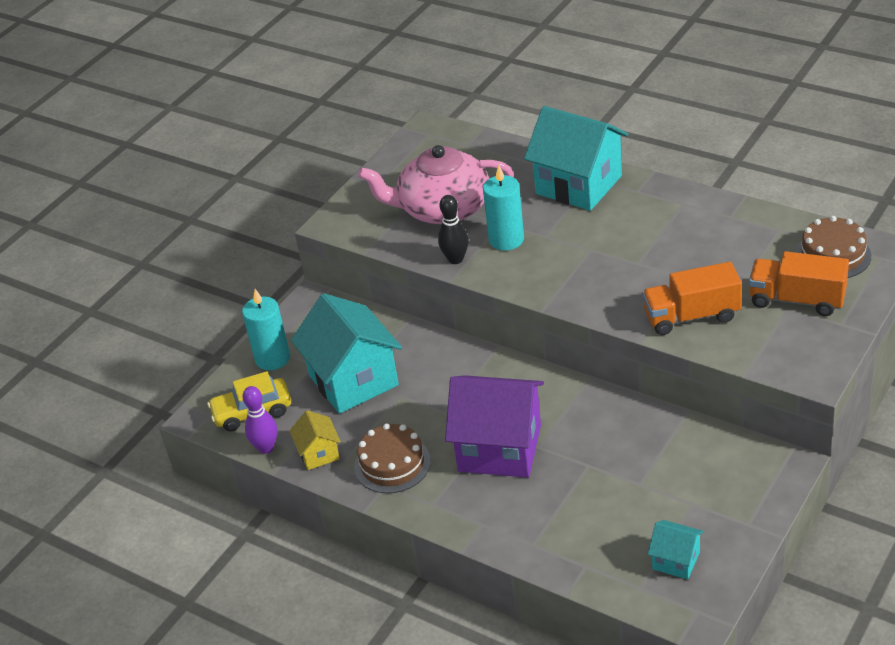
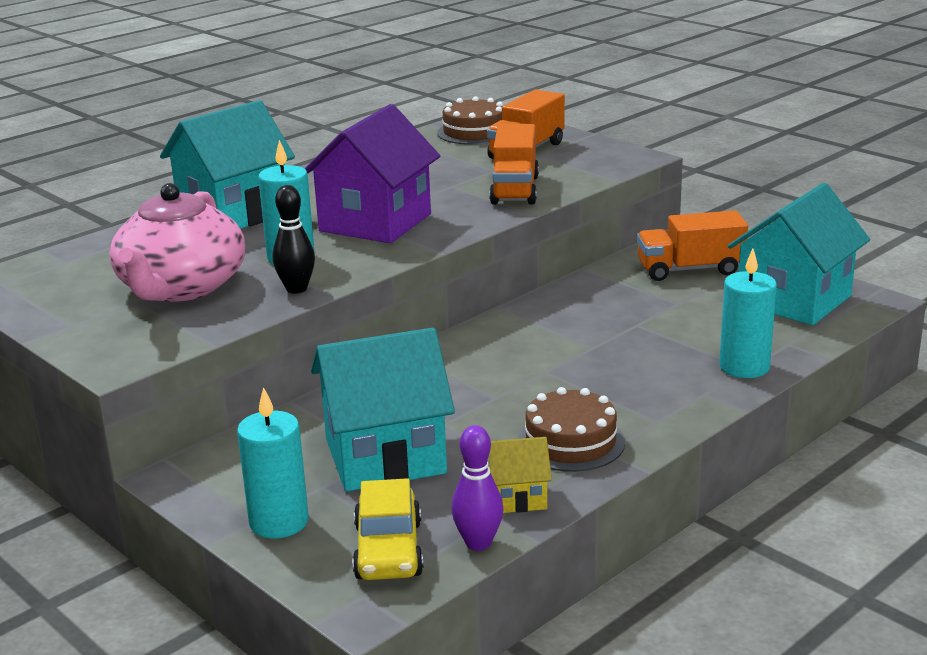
camera: 80 degrees left, 15 degrees down
purple house [445,375,544,478] -> purple house moved to [305,104,440,243]
turquoise house [648,520,704,580] -> turquoise house [728,183,870,325], size x2.10
none -> orange truck [637,210,748,281]
none -> turquoise candle [719,249,777,378]

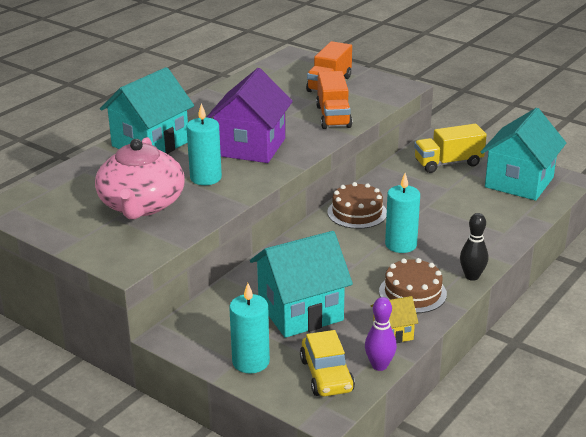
camera: 10 degrees left, 5 degrees up
black bowling pin [272,185,315,294] -> black bowling pin moved to [460,213,488,281]
brown cake [437,96,503,145] -> brown cake moved to [327,182,387,229]
orange truck [637,210,748,281] -> yellow truck [414,124,487,173]
turquoise candle [719,249,777,378] -> turquoise candle moved to [385,173,420,253]

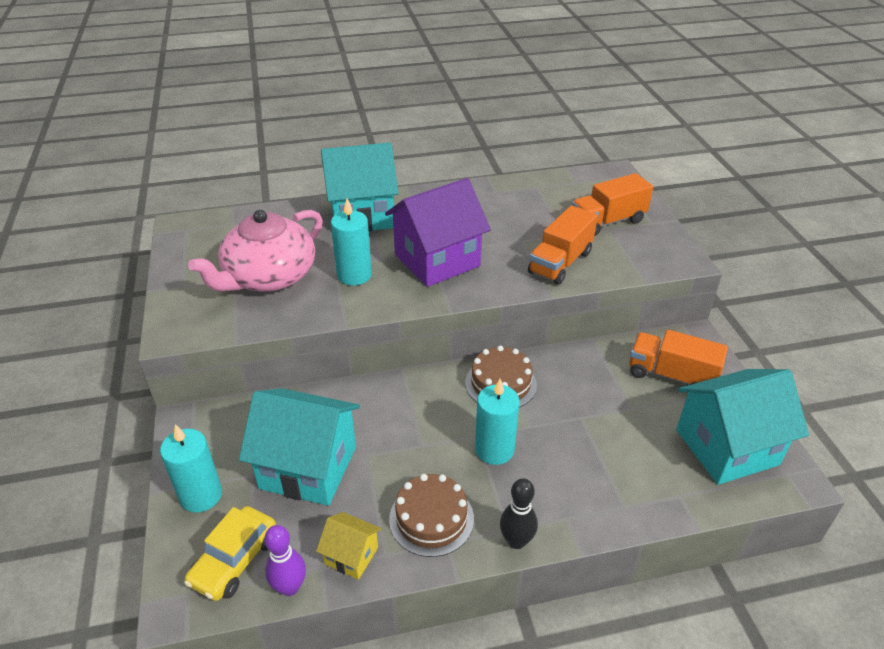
camera: 40 degrees right, 10 degrees up
yellow truck [414,124,487,173] -> orange truck [629,330,728,385]

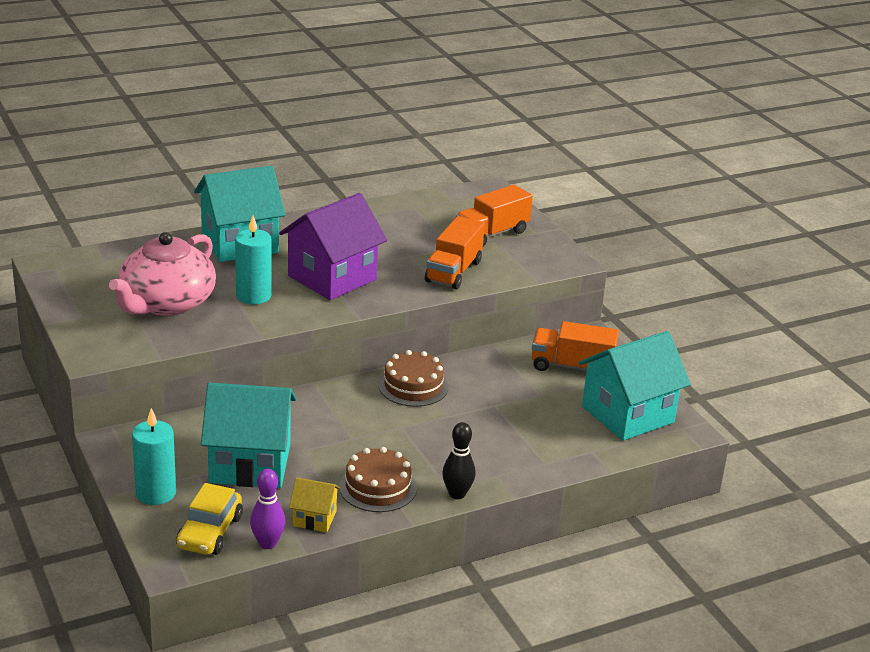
camera: 15 degrees left, 10 degrees down
turquoise candle [475,379,520,465] -> none

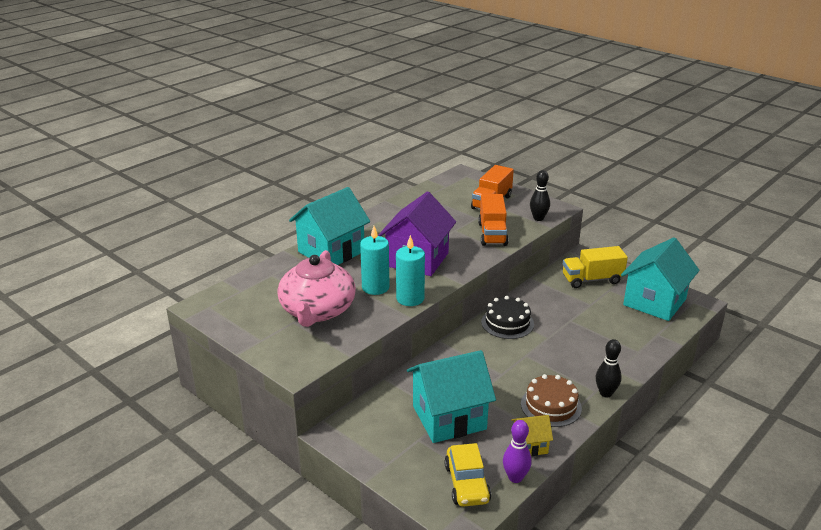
camera: 20 degrees left, 0 degrees up
turquoise candle [132,408,176,505] -> turquoise candle moved to [396,235,425,306]
brown cake [378,350,448,407] -> black cake [481,296,534,339]
orange truck [532,321,619,371] -> yellow truck [563,246,628,288]
none -> black bowling pin [530,170,550,221]

